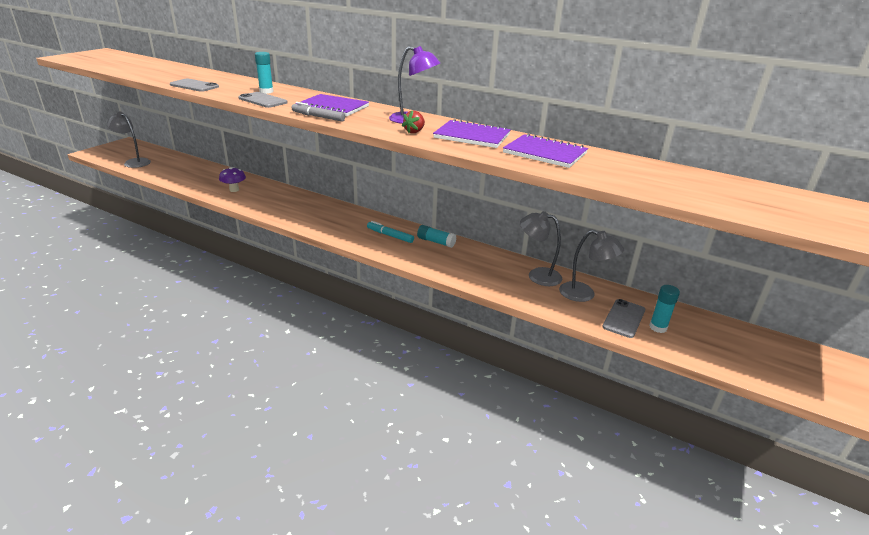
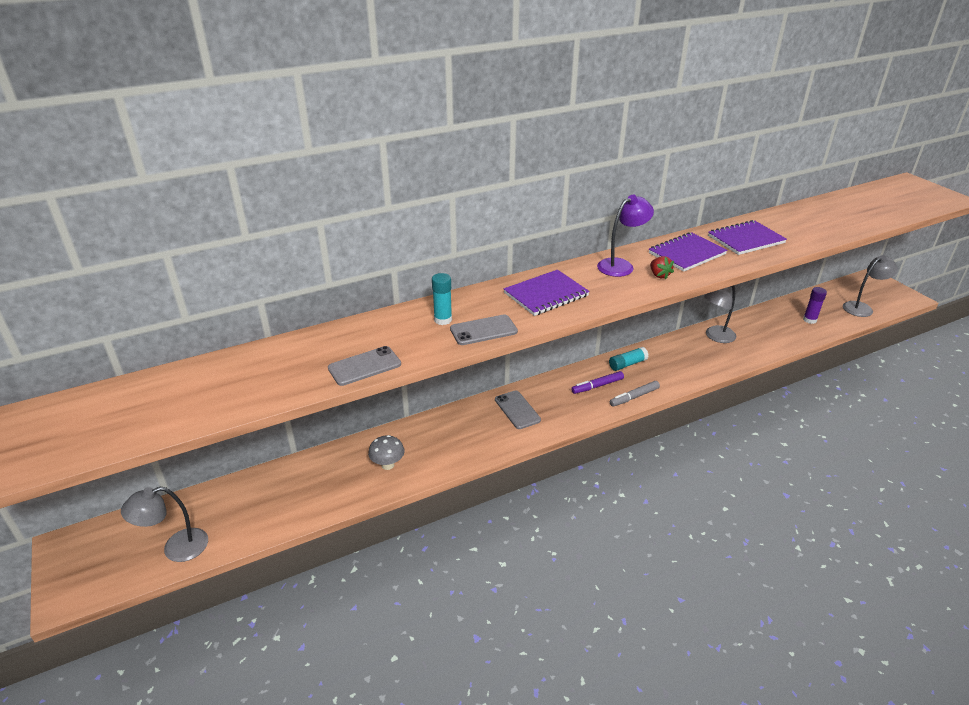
camera: 55 degrees left, 5 degrees up
purple mushroom [219,167,246,192] -> grey mushroom [368,435,405,470]
grey marker [292,102,345,122] -> grey marker moved to [610,381,660,407]
turquoise marker [367,221,414,243] -> purple marker [571,371,624,394]
grey lamp [559,230,624,302] -> grey lamp moved to [843,255,898,317]
grey phone [603,299,645,338] -> grey phone moved to [495,390,541,429]
turquoise glue stick [649,285,680,333] -> purple glue stick [803,287,827,324]

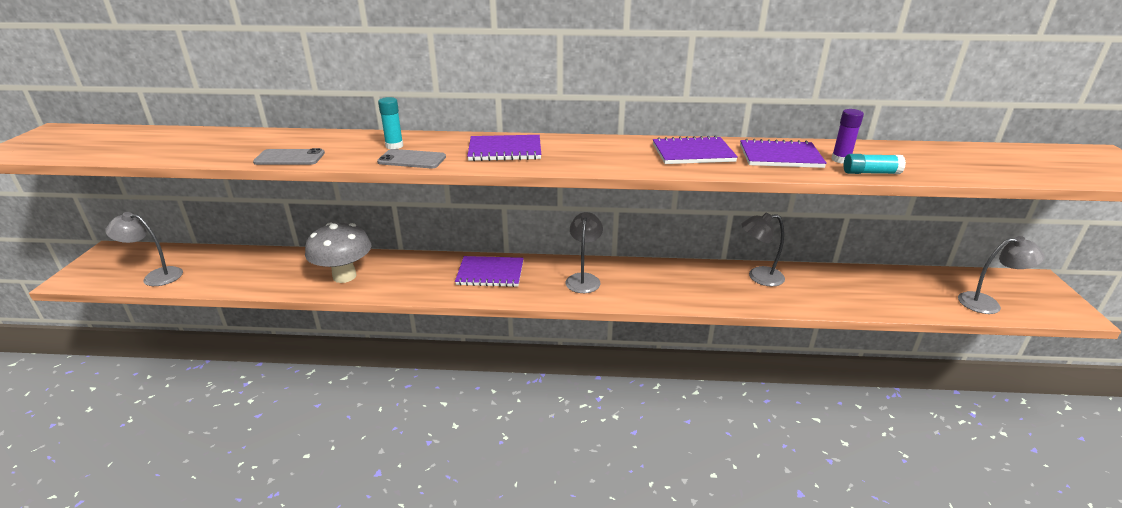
camera: 30 degrees right, 5 degrees down
grey mushroom [368,435,405,470] -> grey mushroom [305,222,371,283], size x1.87
grey phone [495,390,541,429] -> purple notebook [455,256,524,287]
purple marker [571,371,624,394] -> grey lamp [565,212,603,293]
purple lamp [597,195,654,277] -> none
turquoise glue stick [609,347,649,371] -> turquoise glue stick moved to [844,154,906,174]
grey marker [610,381,660,407] -> none
red strawberry [650,256,674,280] -> none
purple glue stick [803,287,827,324] -> purple glue stick moved to [831,109,864,164]

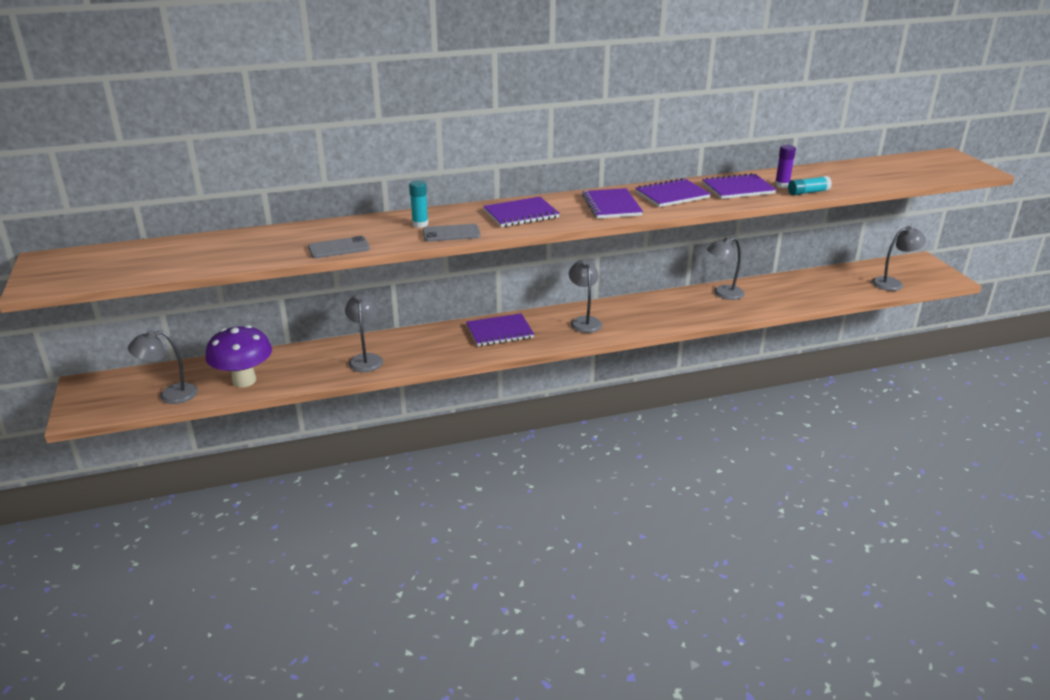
camera: 20 degrees left, 0 degrees up
grey mushroom [305,222,371,283] -> grey lamp [345,294,383,372]
none -> purple mushroom [205,325,272,387]
none -> purple notebook [582,188,643,219]

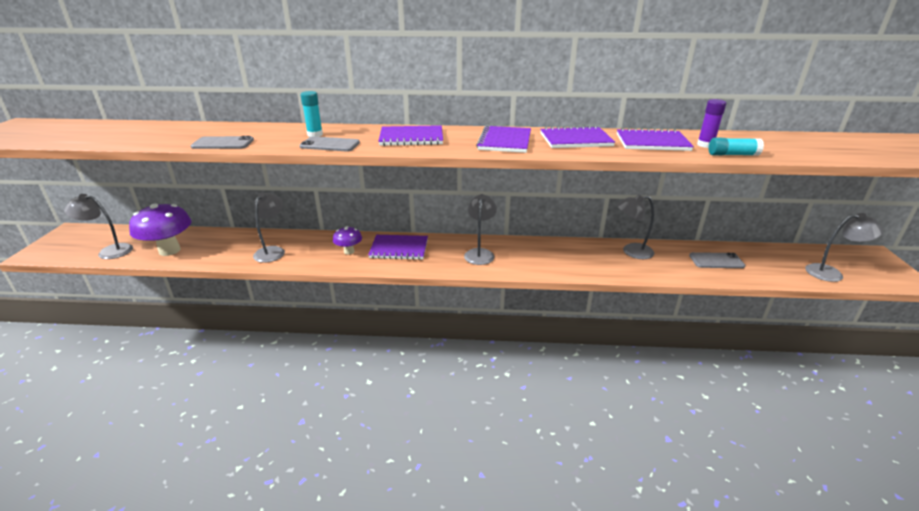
camera: 20 degrees right, 0 degrees up
none -> purple mushroom [333,226,362,255]
none -> grey phone [689,252,746,268]

